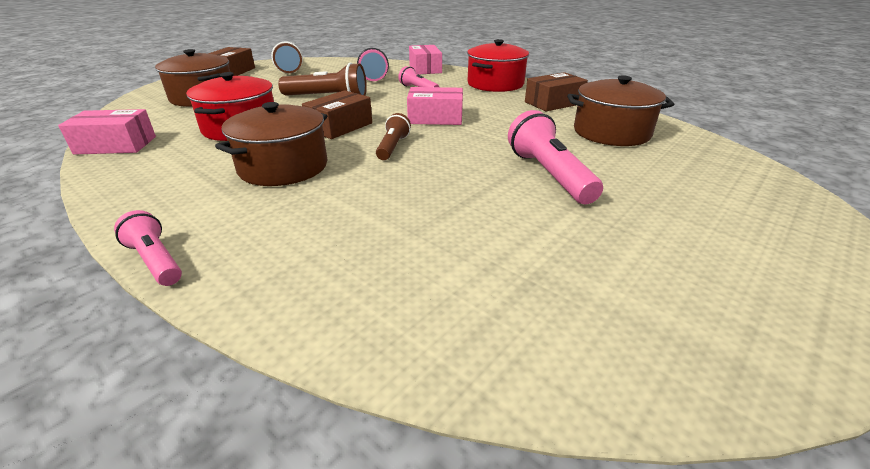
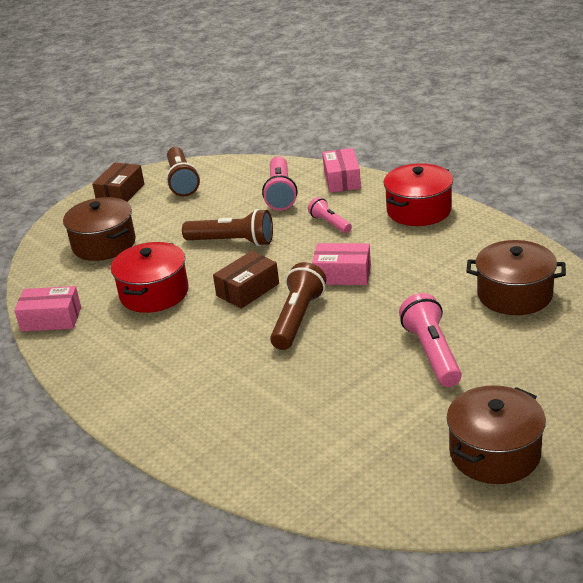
camera: 10 degrees right, 0 degrees up
pink flashlight [114,210,182,286] -> none
brown pot [215,102,328,186] -> brown pot moved to [447,385,546,484]
brown flashlight [376,113,411,160] -> brown flashlight [270,262,326,350], size x1.68
brown box [525,72,588,111] -> none

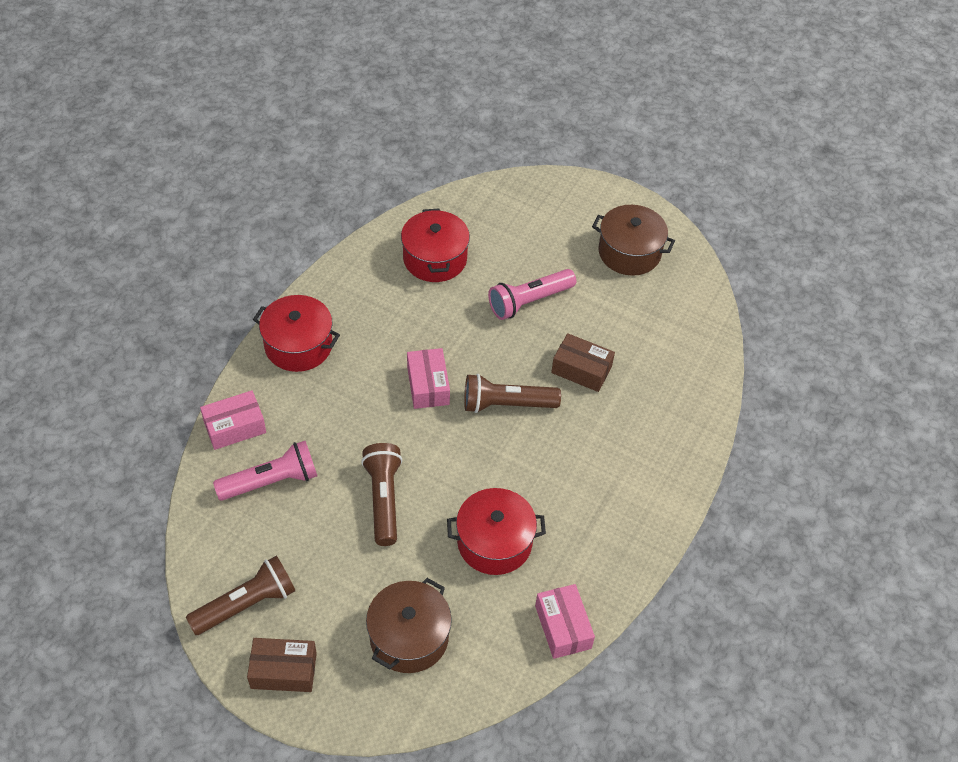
camera: 115 degrees left, 20 degrees up
brown box [213,251,279,308] -> brown box moved to [551,333,615,392]
pink flashlight [308,197,352,233] -> none
brown pot [466,240,566,315] -> red pot [401,209,470,282]

